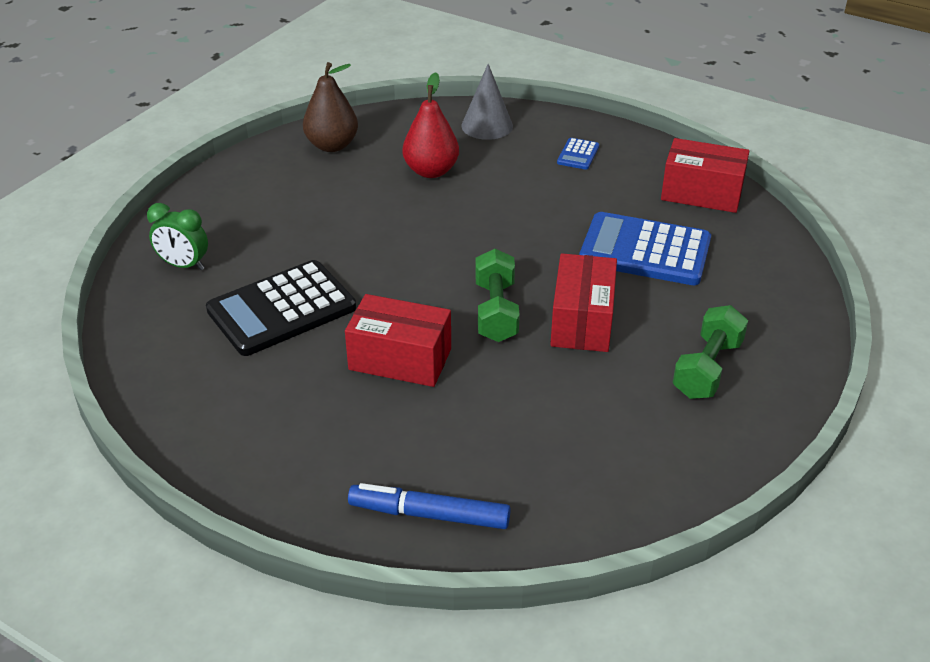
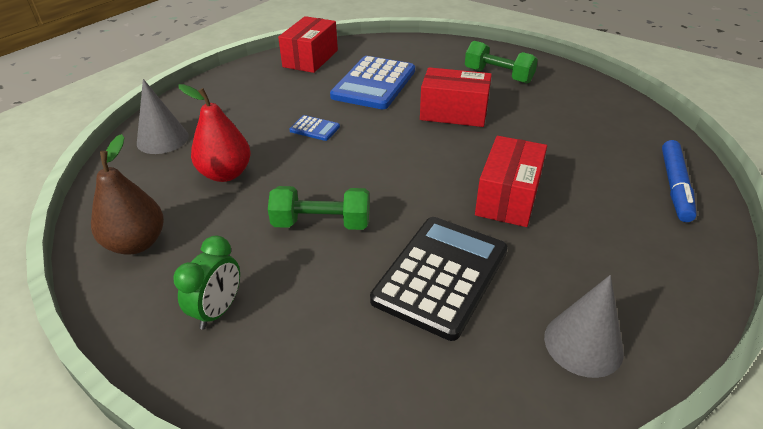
camera: 85 degrees left, 0 degrees up
green clock [147,203,208,270] -> green clock moved to [173,236,240,330]
black calculator [206,260,356,356] -> black calculator turned 120 degrees counterclockwise [370,217,508,341]
green dumbbell [475,249,520,342] -> green dumbbell moved to [268,186,370,230]
blue calculator [557,138,599,170] -> blue calculator moved to [289,115,340,141]
none -> grey cone [544,275,624,378]

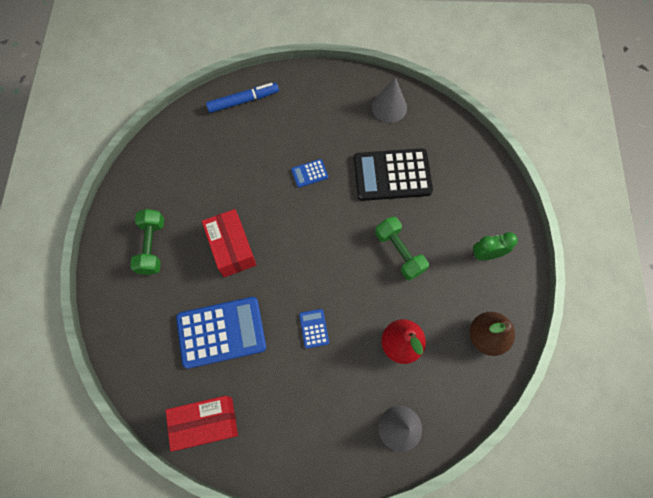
camera: 125 degrees left, 30 degrees up
red box [475,136,547,227] -> blue calculator [291,159,328,188]

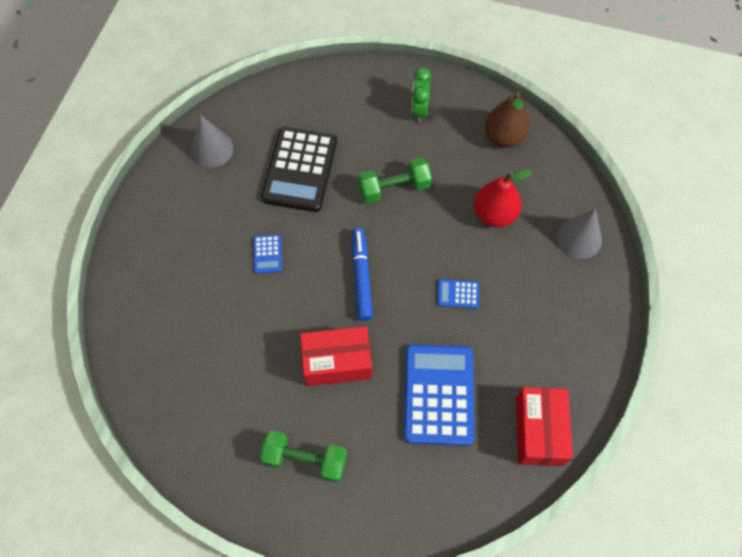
camera: 75 degrees left, 5 degrees down
blue marker [206,83,279,113] -> blue marker moved to [352,228,373,321]

